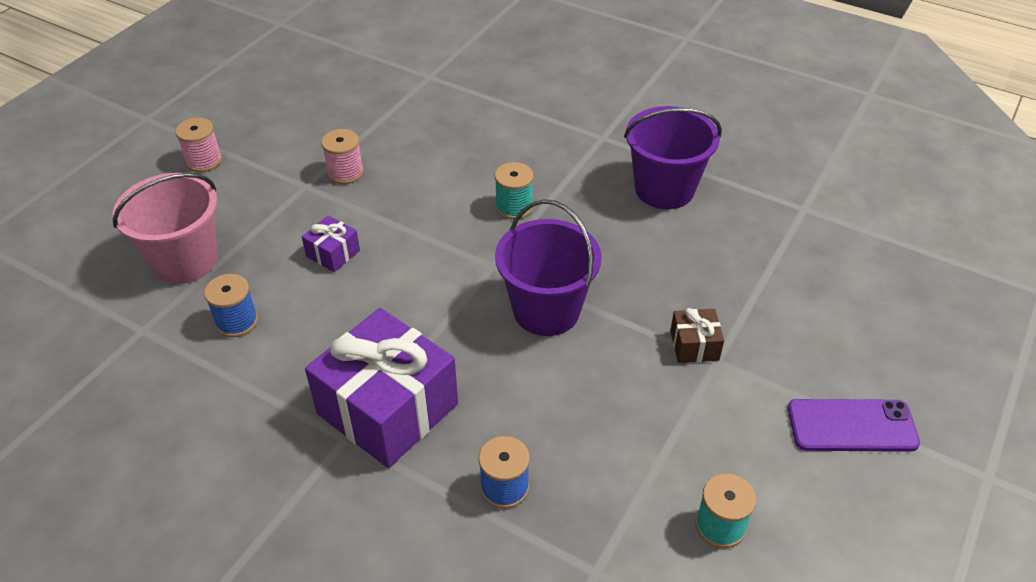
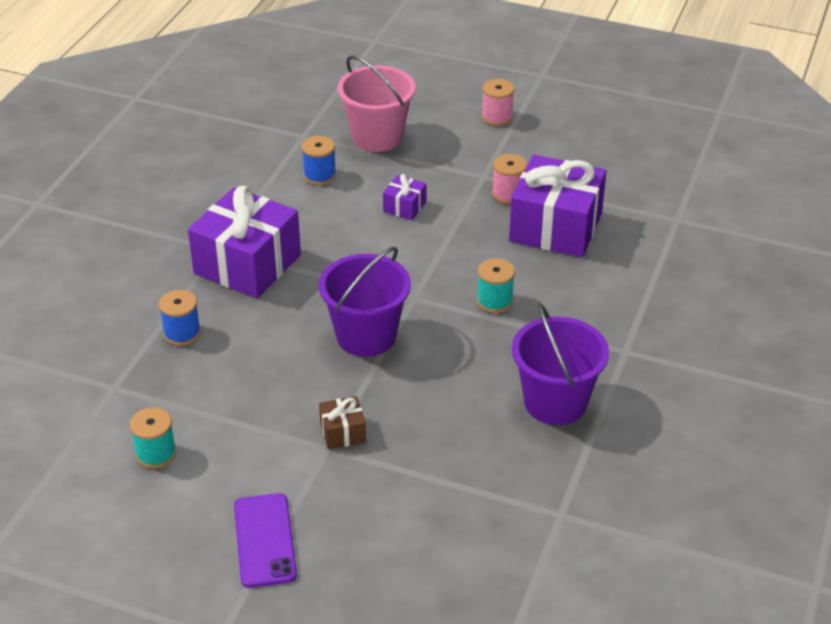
camera: 80 degrees right, 5 degrees down
none -> purple gift [509,155,606,257]

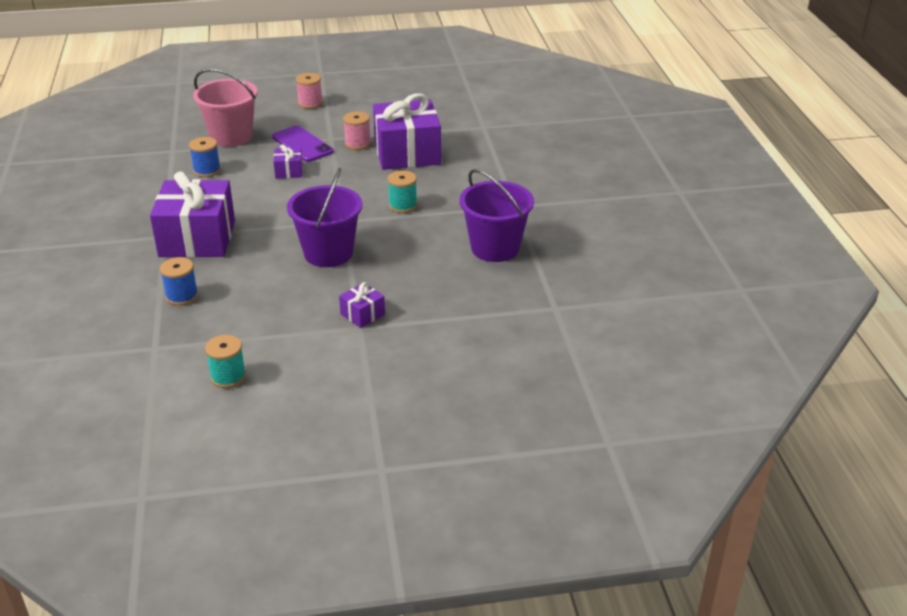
camera: 30 degrees left, 5 degrees down
purple phone [234,493,297,588] -> purple phone moved to [272,126,334,162]
brown gift [319,396,366,449] -> purple gift [339,282,385,328]

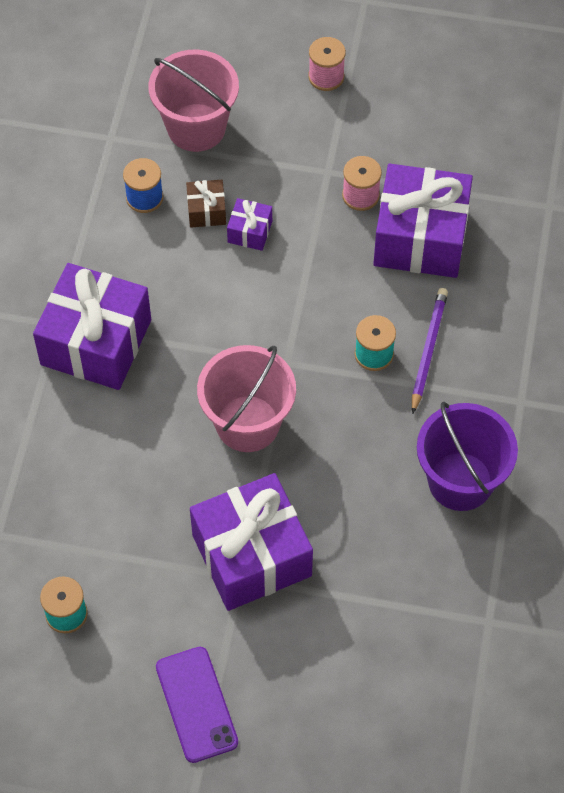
camera: 20 degrees right, 25 degrees up
blue spool [160,257,198,306] -> none
purple phone [272,126,334,162] -> purple phone moved to [156,647,238,763]
purple bucket [287,168,363,267] -> pink bucket [197,345,296,452]
purple gift [339,282,385,328] -> purple gift [190,473,313,611], size x2.27
none -> brown gift [186,180,226,228]
none -> purple pencil [412,288,448,414]

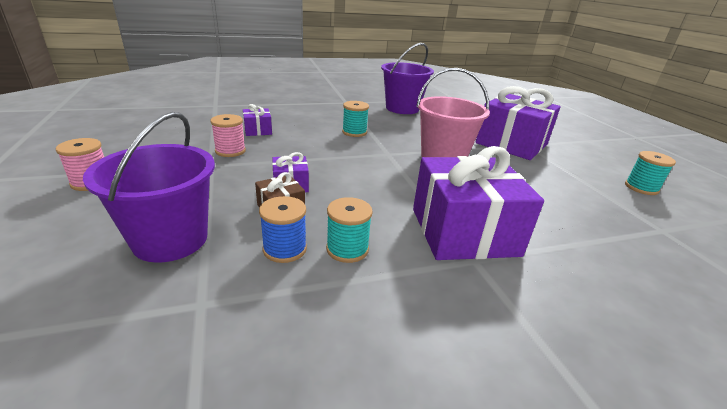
camera: 120 degrees left, 30 degrees down
pink bucket [149,49,239,152] -> purple bucket [83,112,215,263]
purple phone [156,647,238,763] -> none
purple gift [373,164,473,278] -> purple gift [243,104,272,136], size x0.44
purple pencil [412,288,448,414] -> none
none -> turquoise spool [326,197,373,263]

